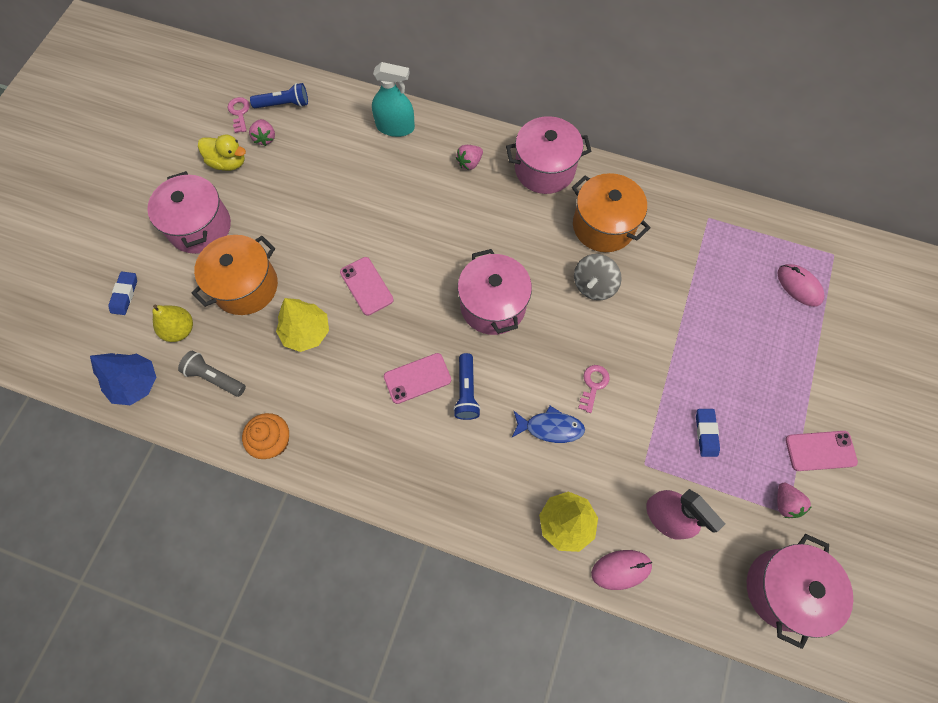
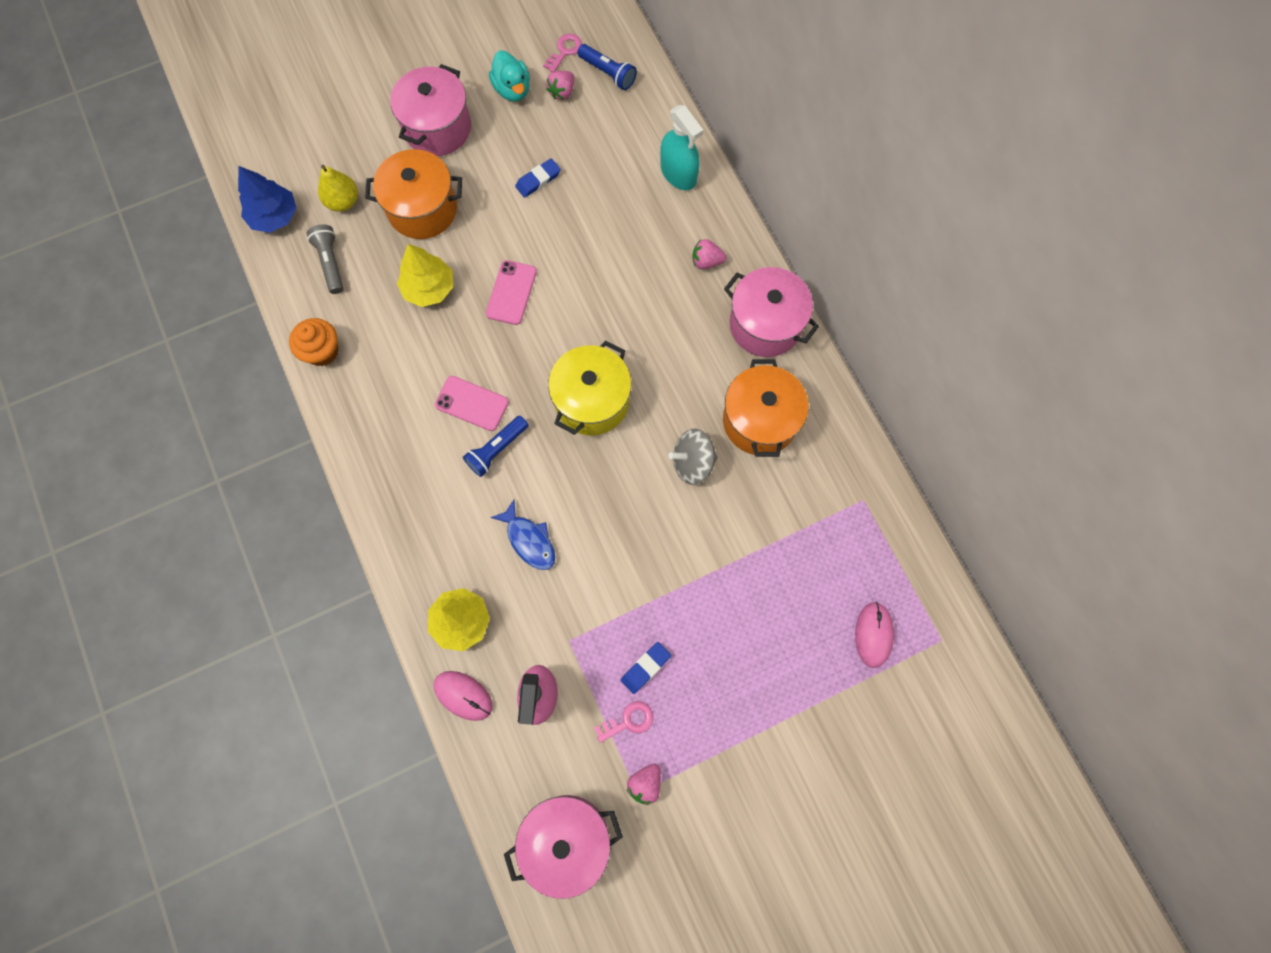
camera: 45 degrees right, 5 degrees up
blue eraser [108,272,137,315] -> blue eraser moved to [515,158,561,198]
yellow duck [198,134,246,171] -> turquoise duck [489,50,530,102]
pink pot [458,249,532,335] -> yellow pot [548,340,631,435]
pink key [578,365,610,413] -> pink key moved to [594,701,653,743]
pink phone [785,431,858,471] -> none

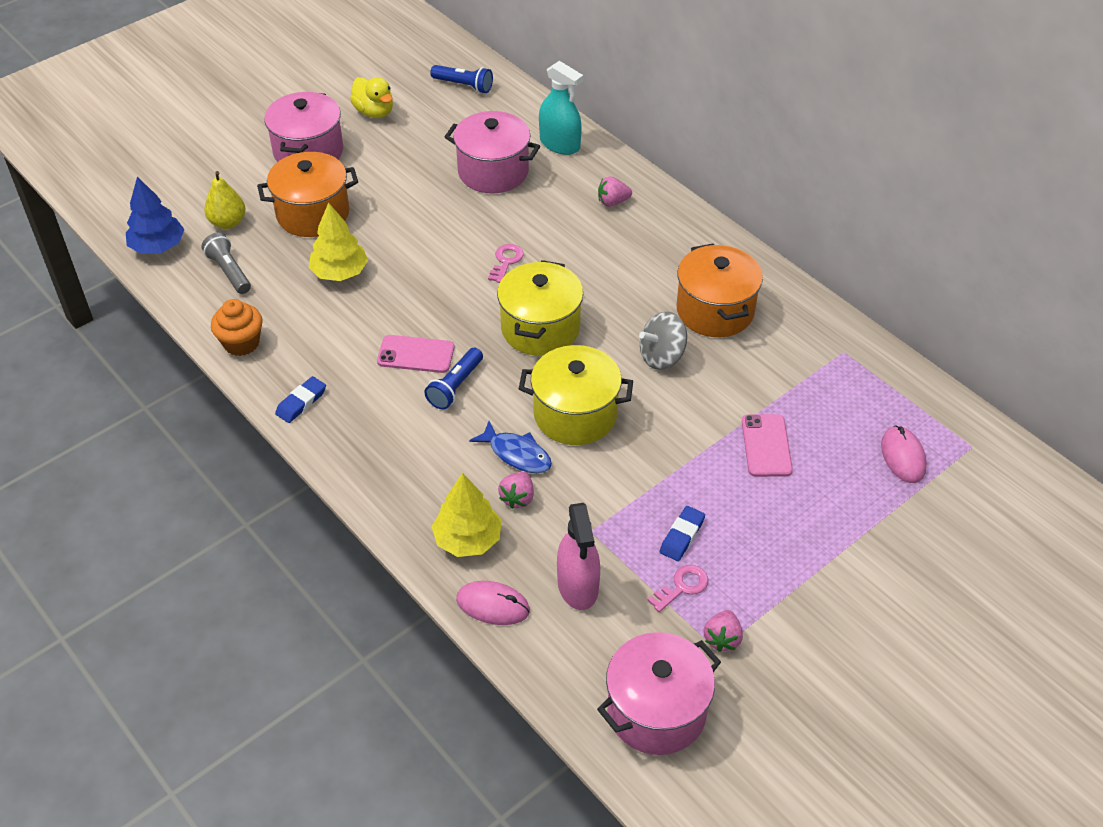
camera: 15 degrees left, 25 degrees down
pink phone [486,260,537,325] -> pink phone moved to [742,414,793,477]
turquoise duck [489,50,530,102] -> yellow duck [350,77,393,118]
blue eraser [515,158,561,198] -> blue eraser moved to [275,376,326,423]
pink key [543,34,582,72] -> pink key moved to [488,244,524,283]
pink strawberry [546,71,574,100] -> pink strawberry moved to [498,472,534,509]
pink pot [724,267,819,357] -> pink pot moved to [445,111,540,193]
none -> yellow pot [519,345,633,445]

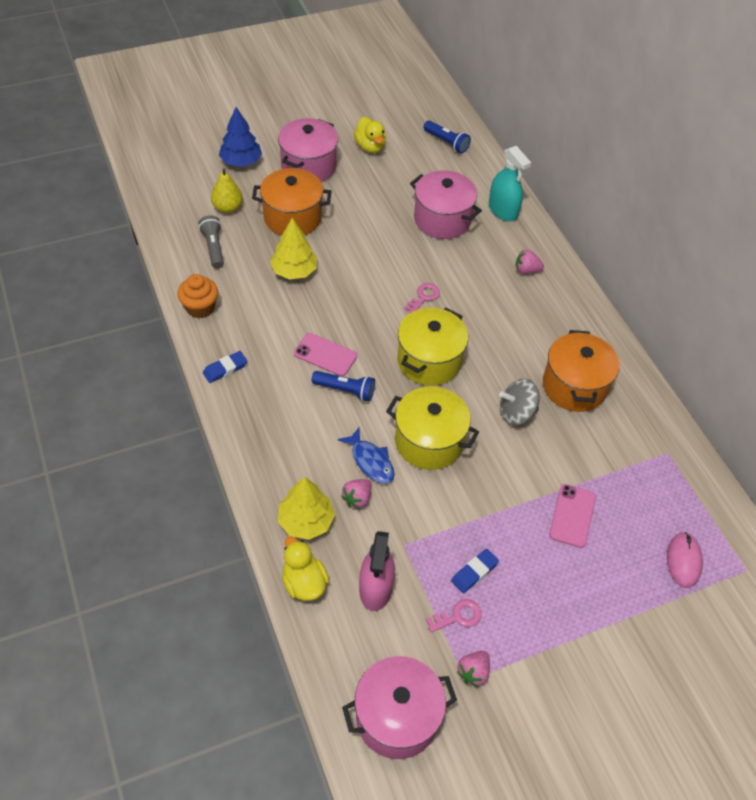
camera: 15 degrees right, 5 degrees up
blue tree [126,177,185,254] -> blue tree moved to [219,107,262,167]
blue flashlight [424,348,483,410] -> blue flashlight turned 120 degrees counterclockwise [312,371,375,401]
pink mouse [456,581,530,625] -> yellow duck [282,536,329,601]

